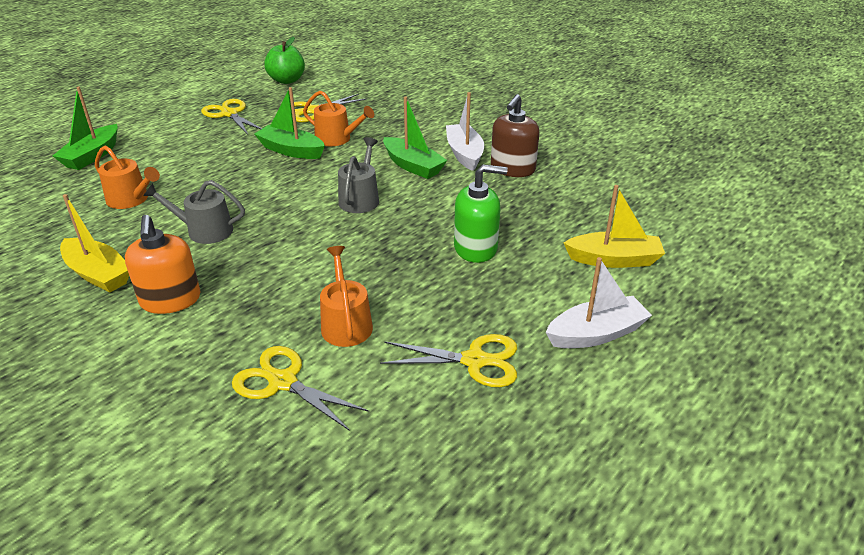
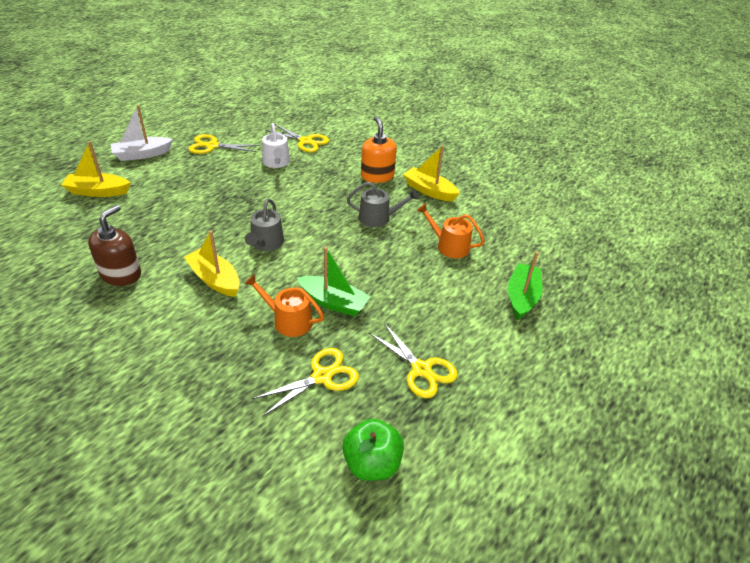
camera: 175 degrees right, 5 degrees up
orange watering can [320,246,373,347] -> white watering can [262,123,290,168]
green boat [383,96,447,179] -> yellow boat [184,230,240,297]
white boat [446,92,484,171] -> none
green soap dispenser [454,164,508,263] -> none

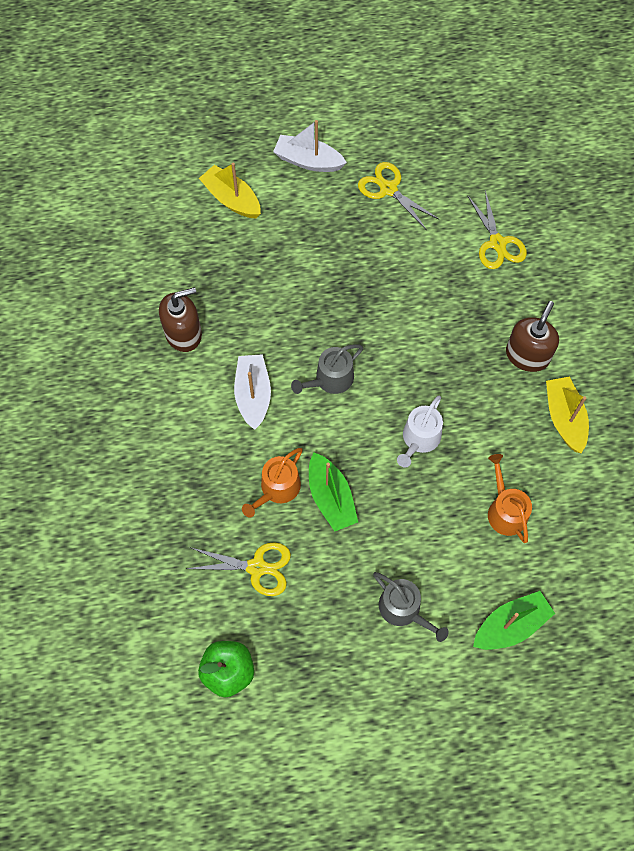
camera: 45 degrees right, 25 degrees up
yellow boat [184,230,240,297] -> white boat [234,354,271,430]
orange watering can [244,274,324,337] -> orange watering can turned 120 degrees counterclockwise [242,448,303,518]
white watering can [262,123,290,168] -> white watering can moved to [397,396,443,468]
grey watering can [347,182,419,227] -> grey watering can moved to [373,572,449,642]
orange soap dispenser [361,116,397,183] -> brown soap dispenser [506,301,559,372]
yellow scissors [369,323,458,398] -> none

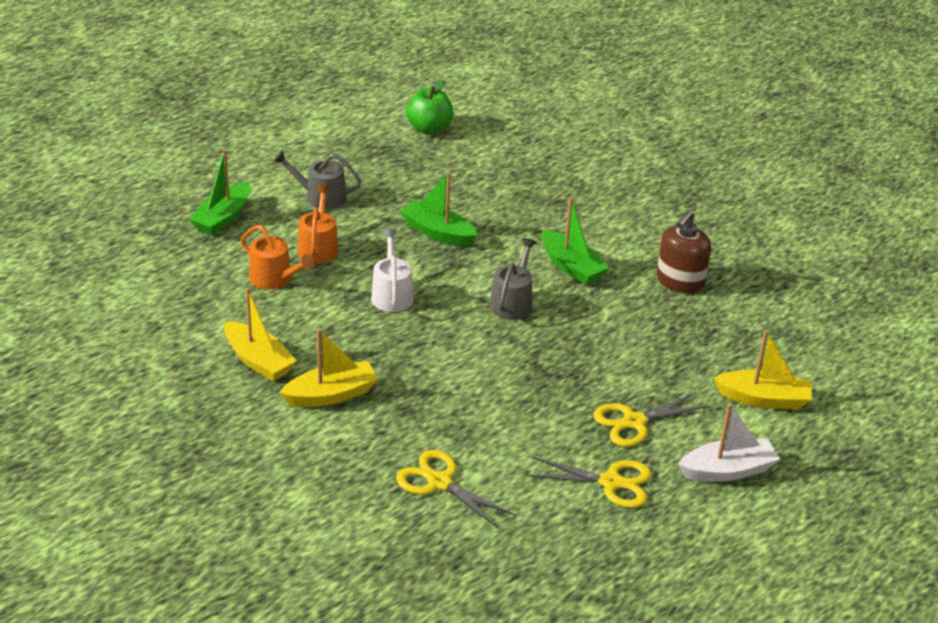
camera: 145 degrees right, 30 degrees down
yellow scissors [186,542,291,596] -> yellow scissors moved to [593,392,710,447]
white boat [234,354,271,430] -> green boat [541,197,609,285]
orange watering can [242,448,303,518] -> orange watering can moved to [297,185,339,264]
brown soap dispenser [506,301,559,372] -> yellow boat [279,329,378,407]

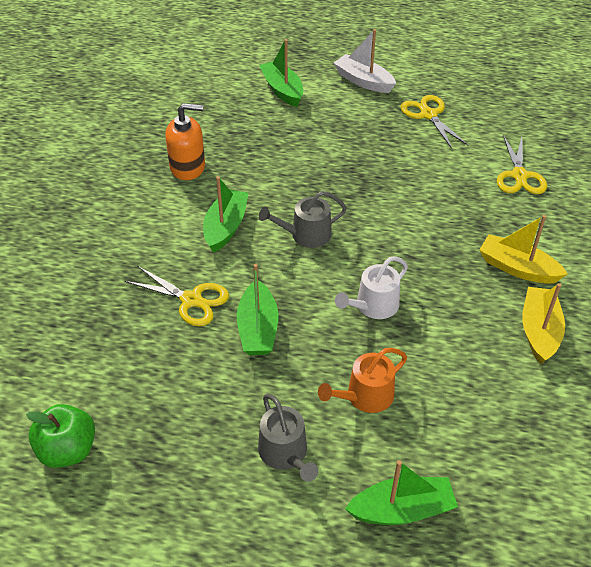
camera: 125 degrees left, 10 degrees up
orange watering can [241,225,315,289] -> none
yellow scissors [593,392,710,447] -> yellow scissors moved to [125,266,229,326]
brown soap dispenser [657,210,711,293] -> orange soap dispenser [165,103,205,180]
yellow boat [714,330,812,410] -> green boat [259,39,303,107]

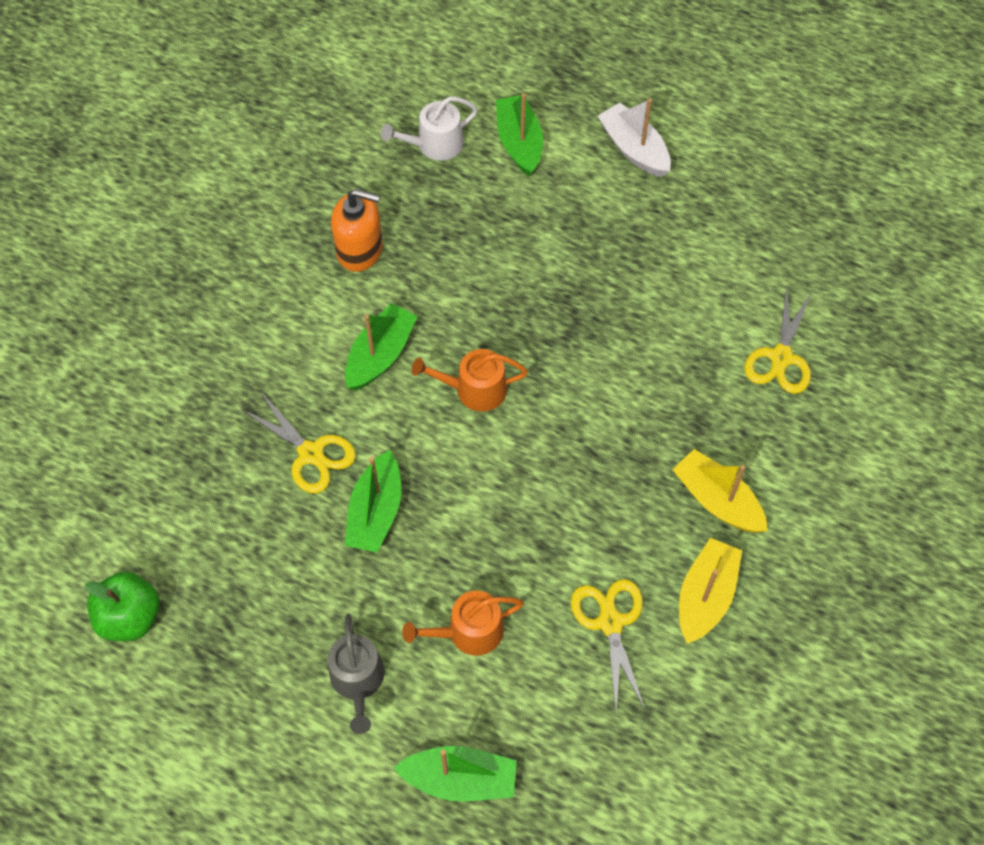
camera: 15 degrees right, 15 degrees up
grey watering can [259,191,347,248] -> orange watering can [412,349,528,412]
white watering can [335,256,408,319] -> white watering can moved to [381,96,478,161]
yellow scissors [401,95,468,149] -> yellow scissors moved to [571,579,645,712]

